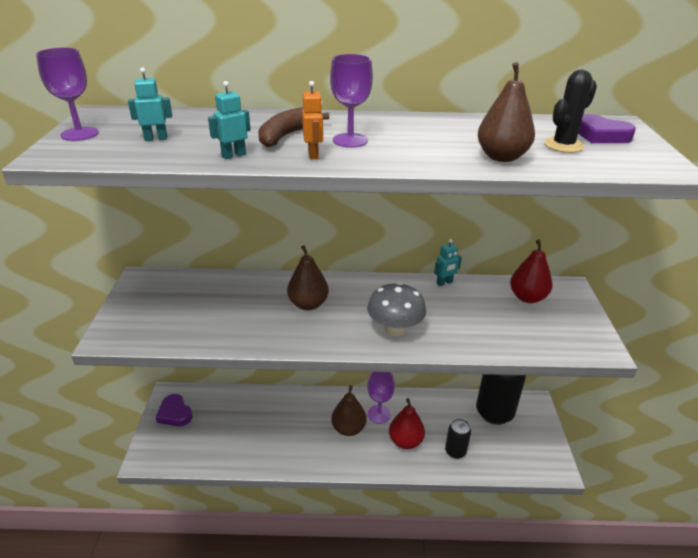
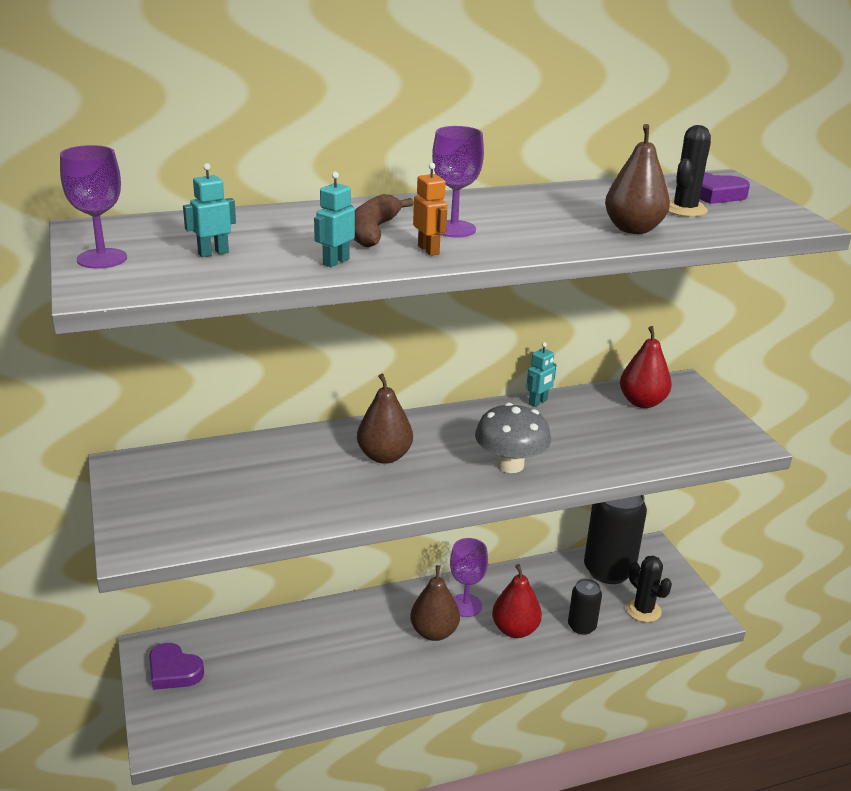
camera: 20 degrees left, 5 degrees down
none -> black cactus [626,556,672,622]

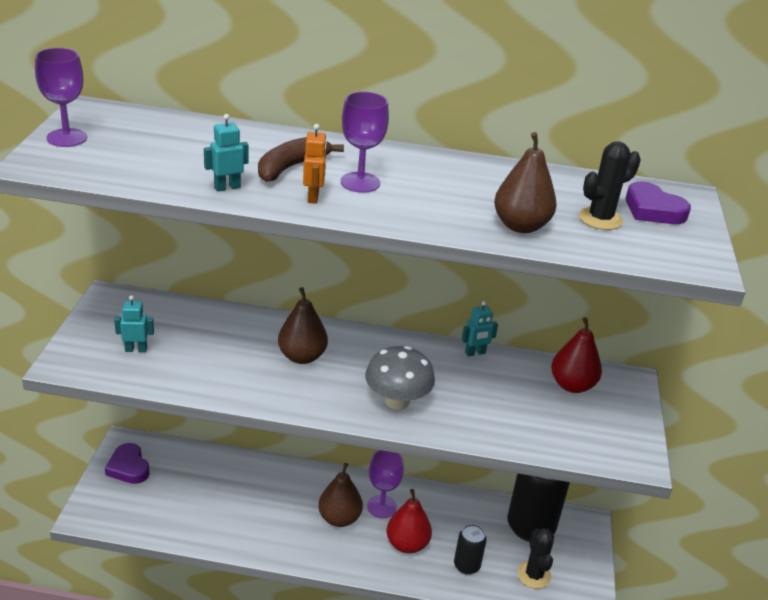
camera: 25 degrees right, 5 degrees up
turquoise robot [183,163,236,257] -> turquoise robot moved to [114,295,154,352]

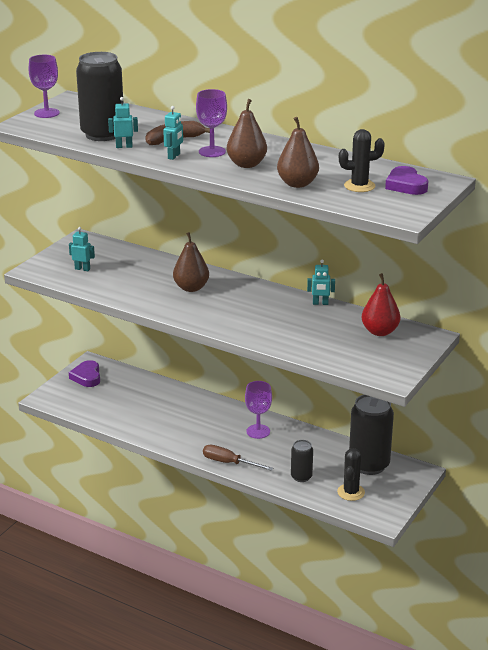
camera: 25 degrees right, 5 degrees down
orange robot [303,124,327,204] -> turquoise robot [163,106,183,160]
brown pear [318,463,363,527] -> brown pear moved to [227,99,267,168]
grey mushroom [365,346,435,410] -> none
red pear [387,489,432,553] -> none
none -> black can [76,52,124,141]
none -> brown screwdriver [203,445,273,471]

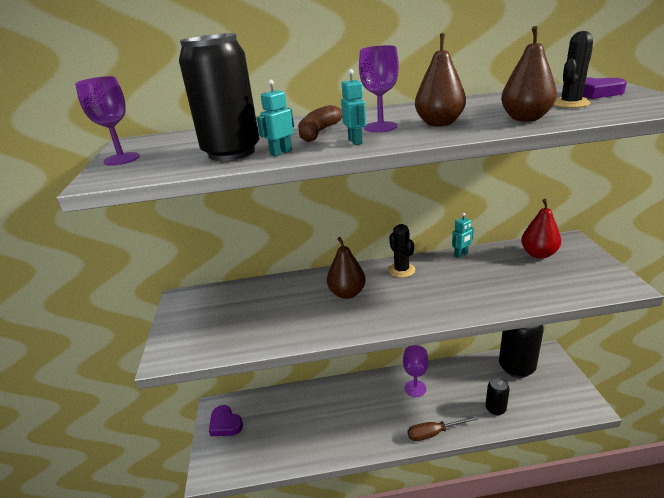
camera: 35 degrees left, 0 degrees up
turquoise robot [69,227,95,271] -> none
black cactus [337,448,365,501] -> black cactus moved to [388,224,415,278]

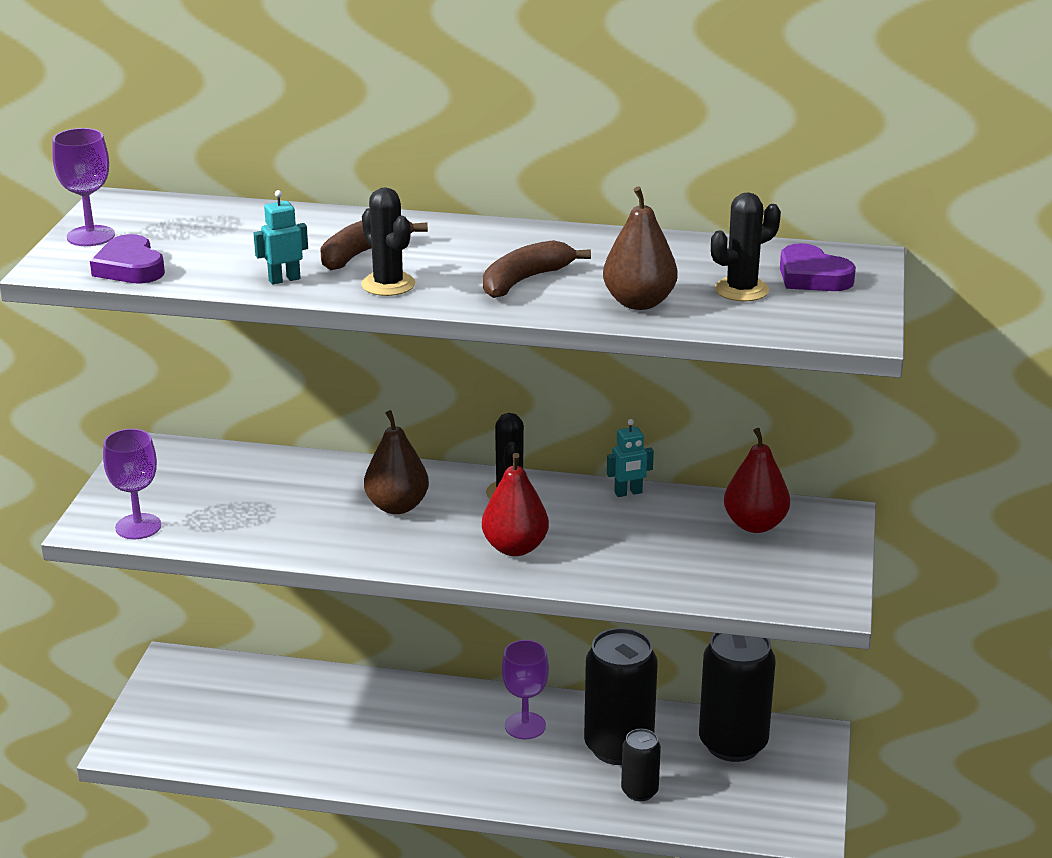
camera: 15 degrees right, 0 degrees up
black can [179,33,259,161] -> black can moved to [584,628,658,765]
purple heart [209,405,243,436] -> purple heart moved to [90,234,165,284]
turquoise robot [341,69,366,145] -> black cactus [361,187,415,296]
purple goblet [359,45,399,132] -> purple goblet moved to [103,429,161,539]
brown screwdriver [408,416,479,441] -> none
brown pear [415,33,466,126] -> brown banana [483,240,591,298]
none -> red pear [482,453,549,556]

